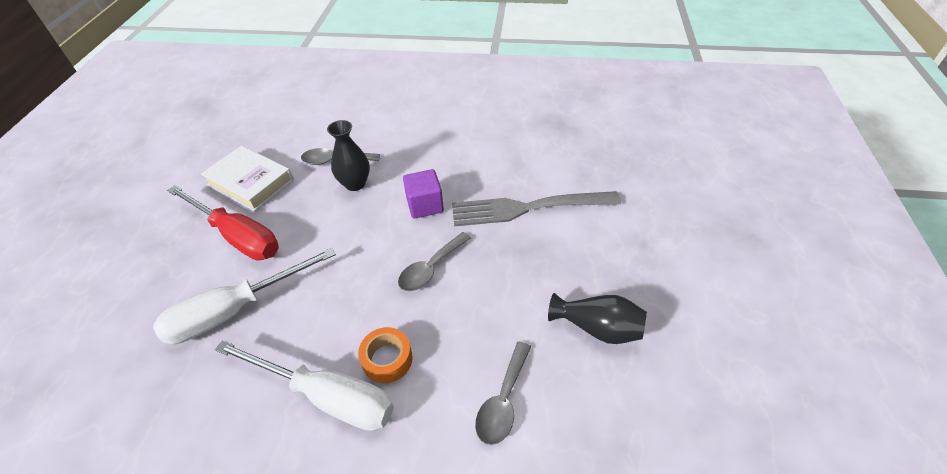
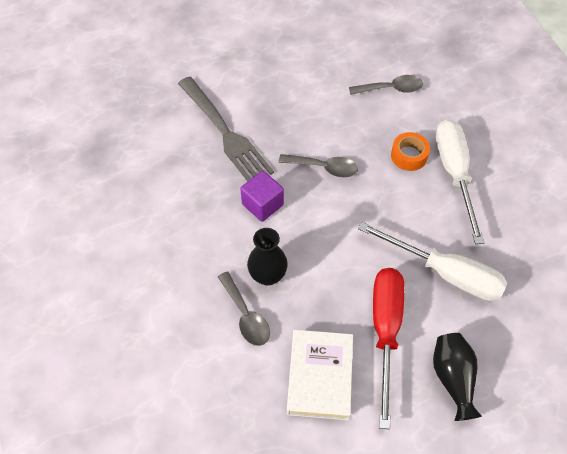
camera: 120 degrees left, 10 degrees up
black vase [548,293,647,344] -> black vase moved to [433,333,482,421]

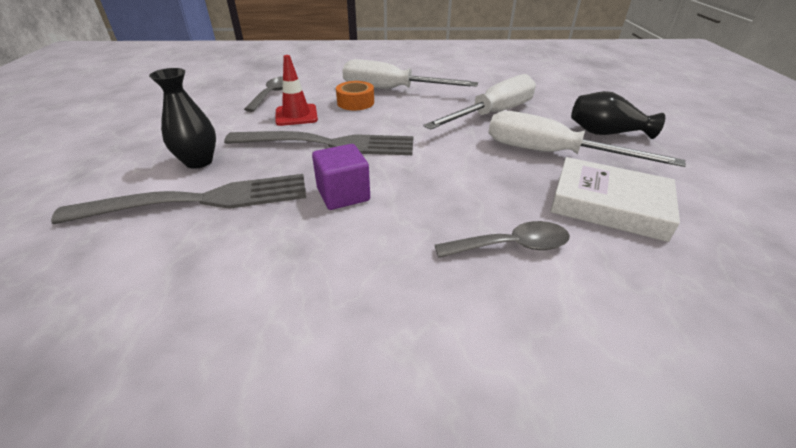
camera: 70 degrees left, 20 degrees down
black vase [247,228,288,286] -> black vase moved to [149,68,216,169]
grey spoon [279,154,358,178] -> grey fork [224,131,413,155]
red screwdriver [373,268,404,429] -> white screwdriver [489,111,686,167]
none -> red traffic cone [275,55,318,126]

